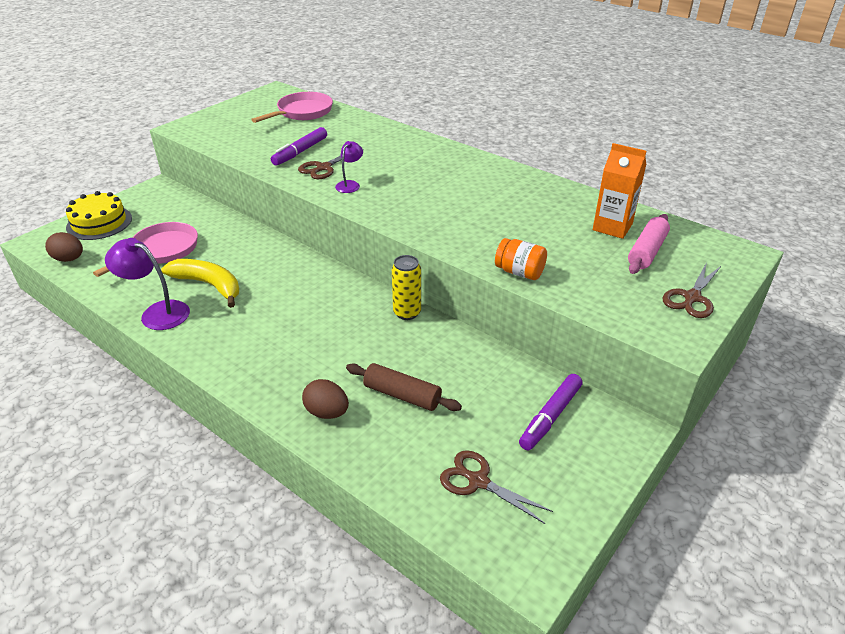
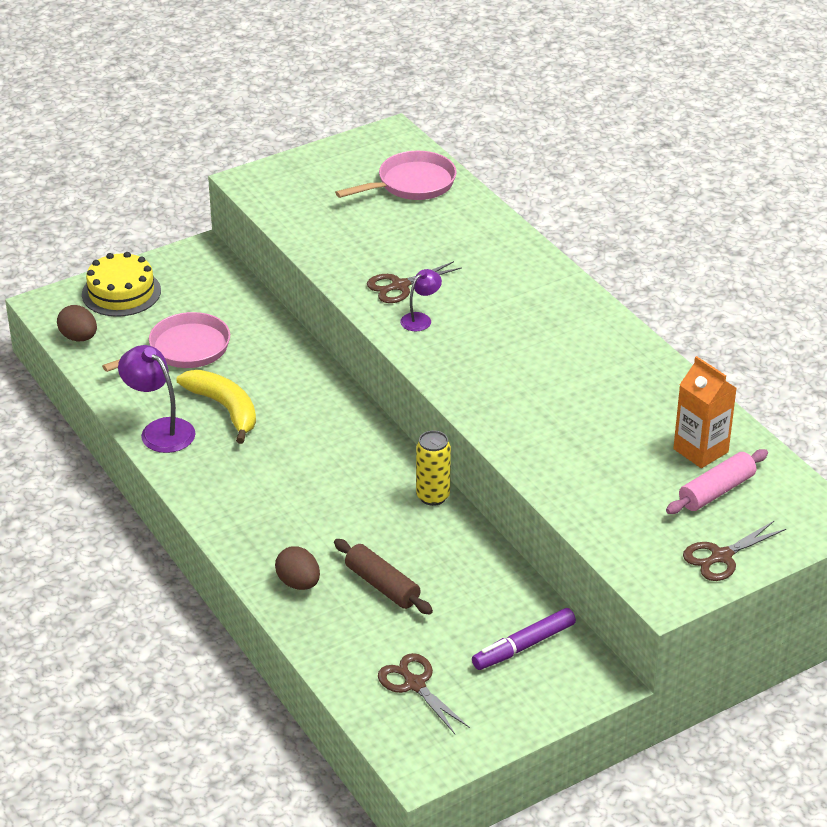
camera: 20 degrees right, 0 degrees up
purple marker [271,127,327,166] -> none
orange jar [495,238,547,280] -> none

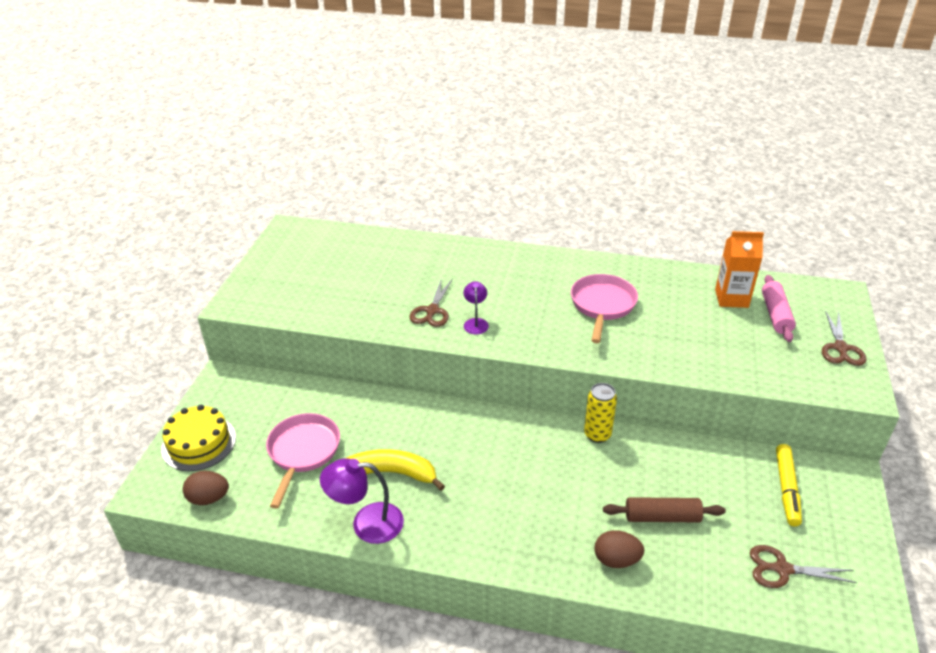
camera: 45 degrees left, 0 degrees up
pink pan [335,151,457,200] -> pink pan moved to [571,274,638,343]
purple marker [472,608,576,670] -> yellow marker [776,444,802,526]

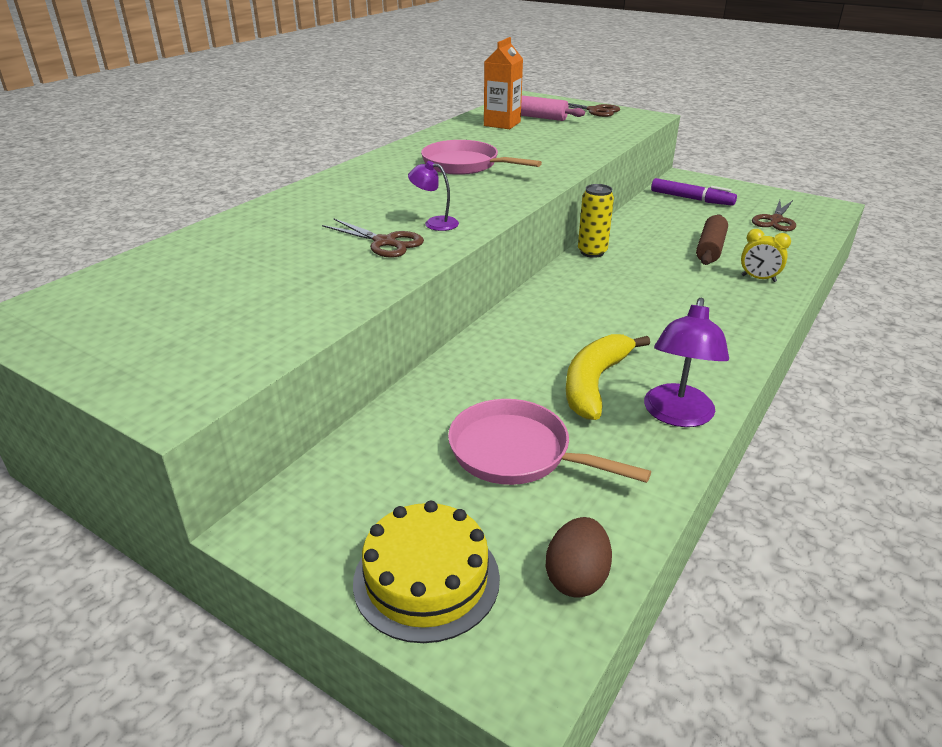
camera: 70 degrees left, 5 degrees down
brown egg [594,530,644,568] -> yellow clock [741,229,791,282]
yellow marker [776,444,802,526] -> purple marker [651,178,737,206]

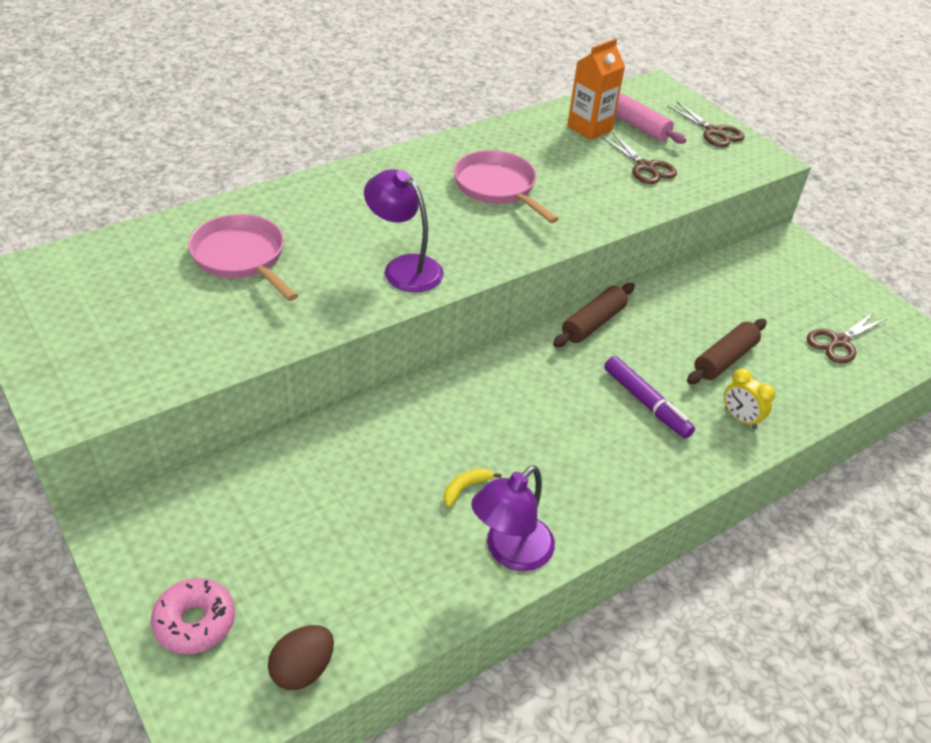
camera: 20 degrees right, 10 degrees up
brown scissors [322,219,424,258] -> brown scissors moved to [601,132,677,184]
yellow cake [353,501,500,643] -> pink donut [151,578,235,654]
purple lamp [408,161,459,231] -> purple lamp [364,169,444,292], size x1.72
pink pan [448,399,651,485] -> pink pan moved to [188,214,298,301]
yellow banana [566,334,650,420] -> yellow banana [444,468,501,507], size x0.46
yellow can [578,184,614,258] -> brown rolling pin [553,283,635,347]
purple marker [651,178,737,206] -> purple marker moved to [604,356,695,439]

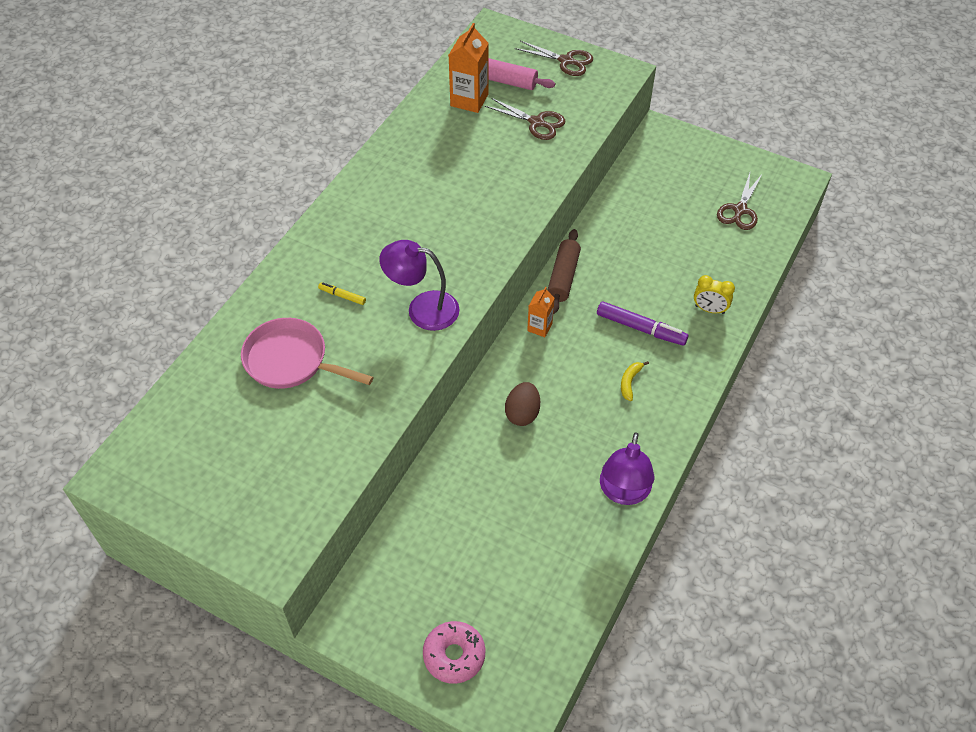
camera: 25 degrees left, 10 degrees up
brown egg [268,625,334,690] -> brown egg moved to [505,382,540,426]
yellow banana [444,468,501,507] -> yellow banana moved to [621,361,649,401]
pink pan [454,150,559,223] -> none
brown rolling pin [687,319,767,384] -> none
none -> yellow marker [318,282,366,305]
none -> orange carton [527,287,555,337]

